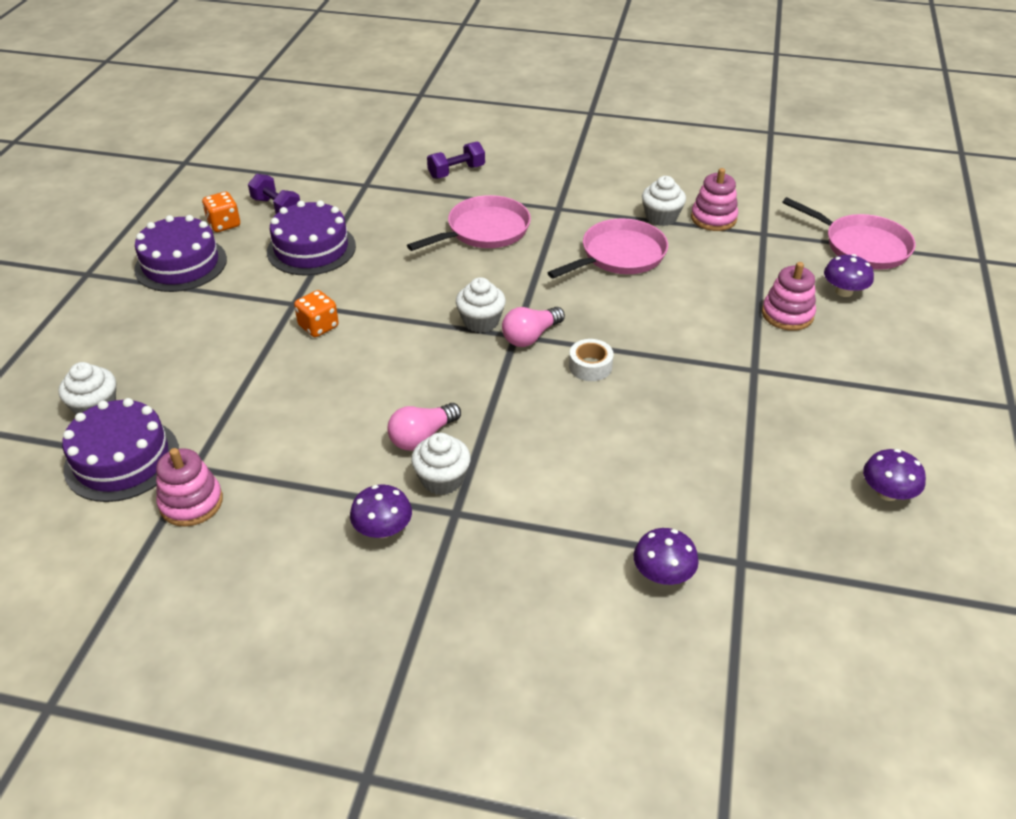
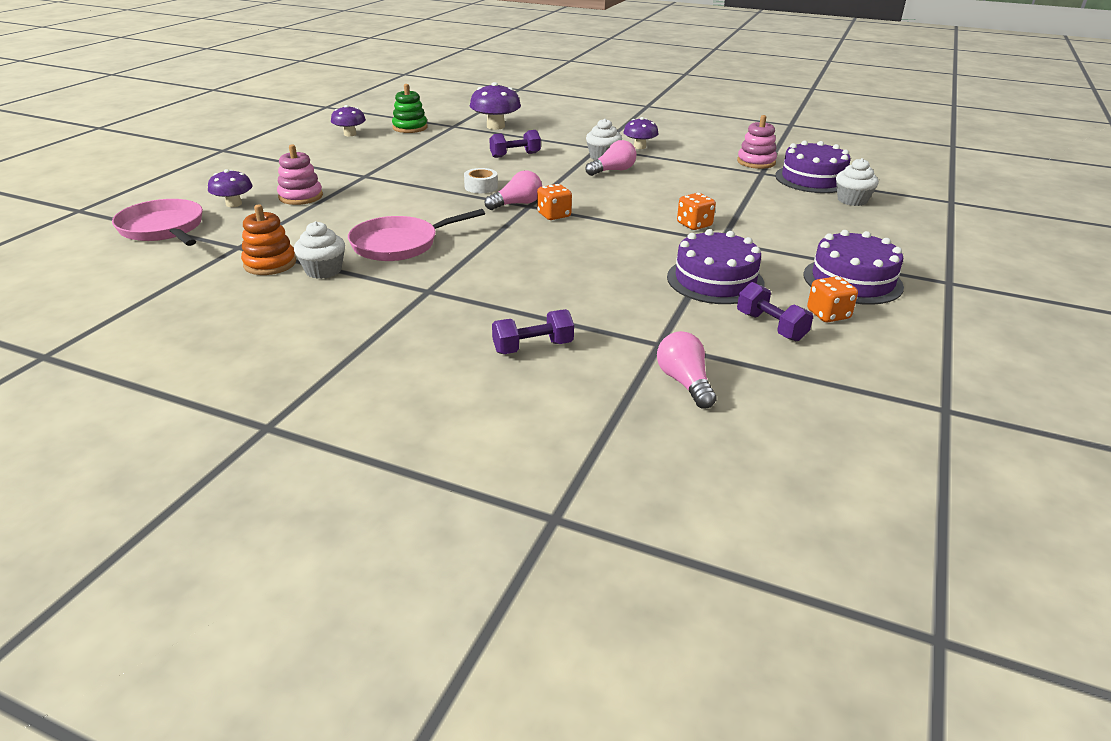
camera: 170 degrees left, 10 degrees down
pink pan [407,195,531,251] -> none
white cupcake [456,277,506,333] -> orange dice [537,184,572,220]
purple mushroom [634,528,699,585] -> purple mushroom [470,82,521,130], size x1.54
pink stacking toy [691,168,738,231] -> orange stacking toy [241,204,296,275]
none -> green stacking toy [392,84,428,133]
none -> purple dumbbell [489,130,541,158]
none -> pink light bulb [657,331,717,409]

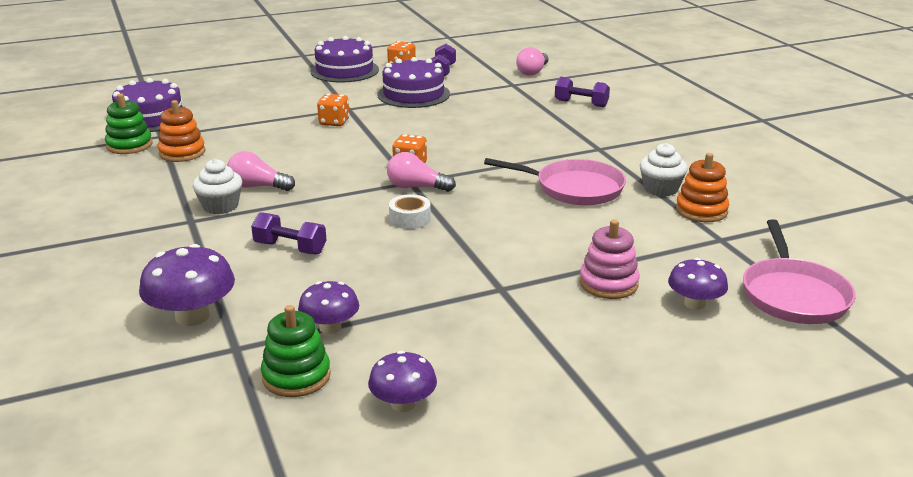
camera: 135 degrees left, 5 degrees down
purple mushroom [623,117,658,149] -> purple mushroom moved to [298,281,359,334]
pink stacking toy [737,115,777,169] -> green stacking toy [105,93,152,154]
white cupcake [836,158,879,206] -> none
none -> orange stacking toy [158,100,205,162]

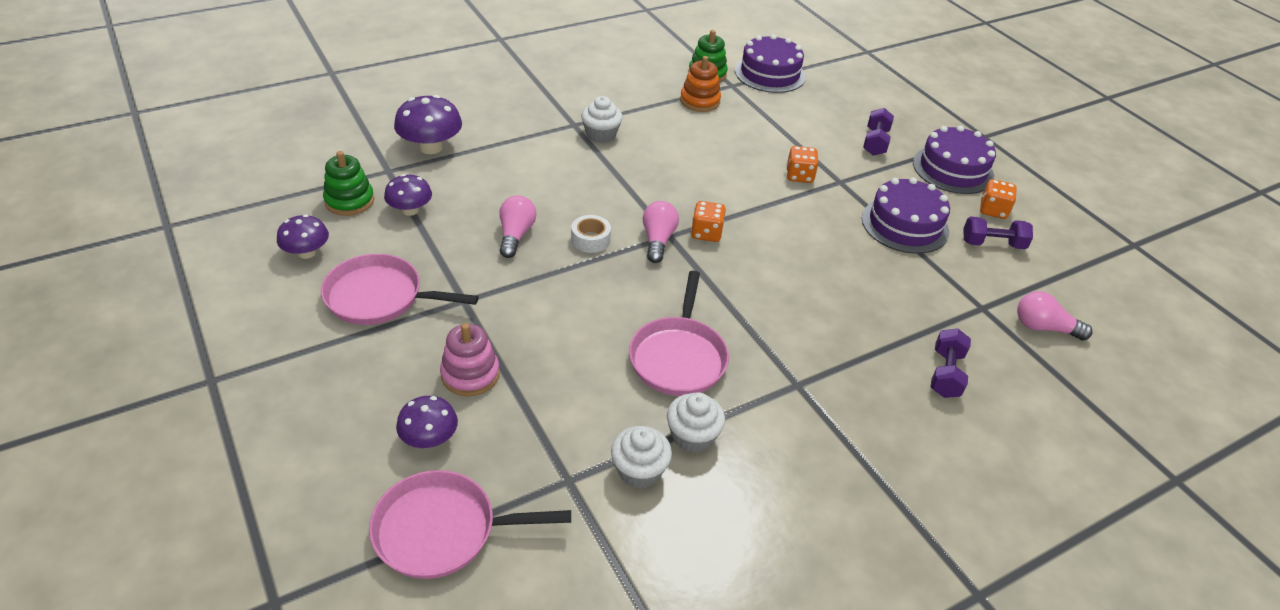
camera: 80 degrees right, 15 degrees up
pink light bulb [227,151,295,191] -> pink light bulb moved to [499,196,536,258]
purple dumbbell [251,212,327,255] -> purple dumbbell moved to [863,108,894,156]
orange stacking toy [676,153,729,222] -> white cupcake [611,426,672,488]
none -> pink pan [321,254,479,325]

